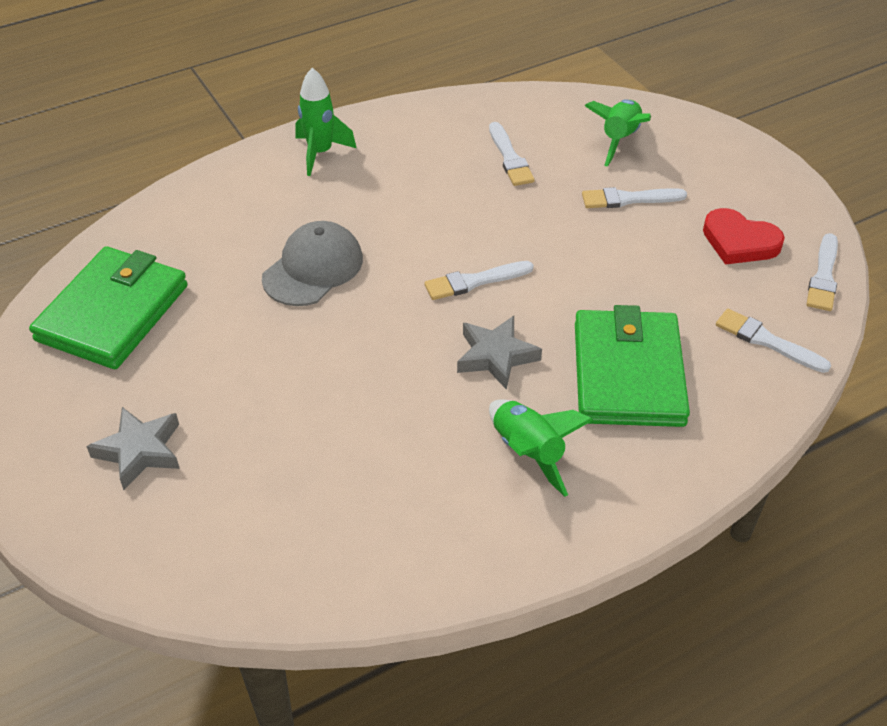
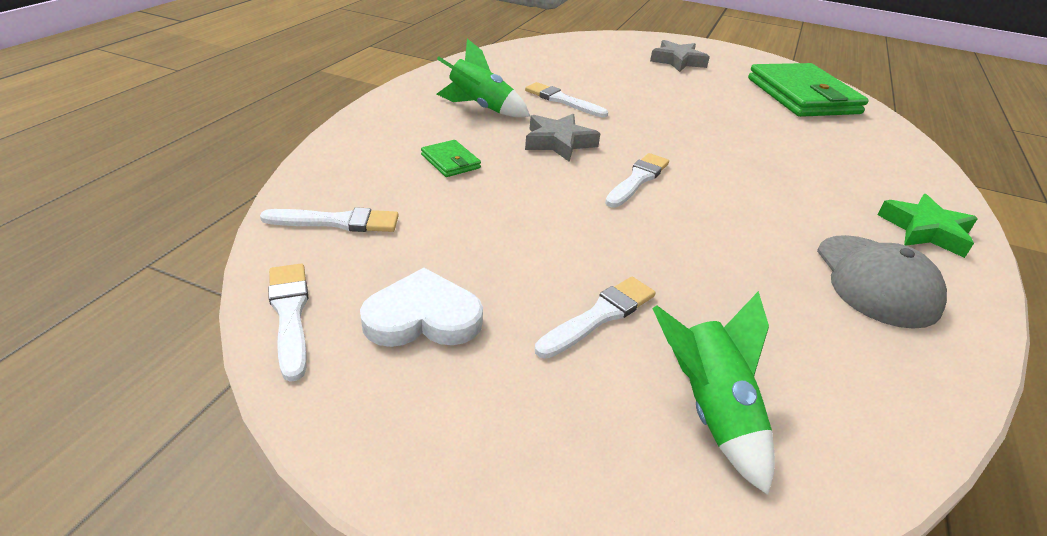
camera: 140 degrees right, 10 degrees down
grey cap [262,221,363,306] -> grey cap moved to [817,235,947,329]
green rocket [295,68,357,176] -> green star [877,194,978,258]
white brush [489,122,535,186] -> white brush moved to [525,82,608,117]
green wallet [575,305,690,427] -> green wallet [421,140,481,177], size x0.41
red heart [703,208,785,265] -> white heart [360,268,483,347]

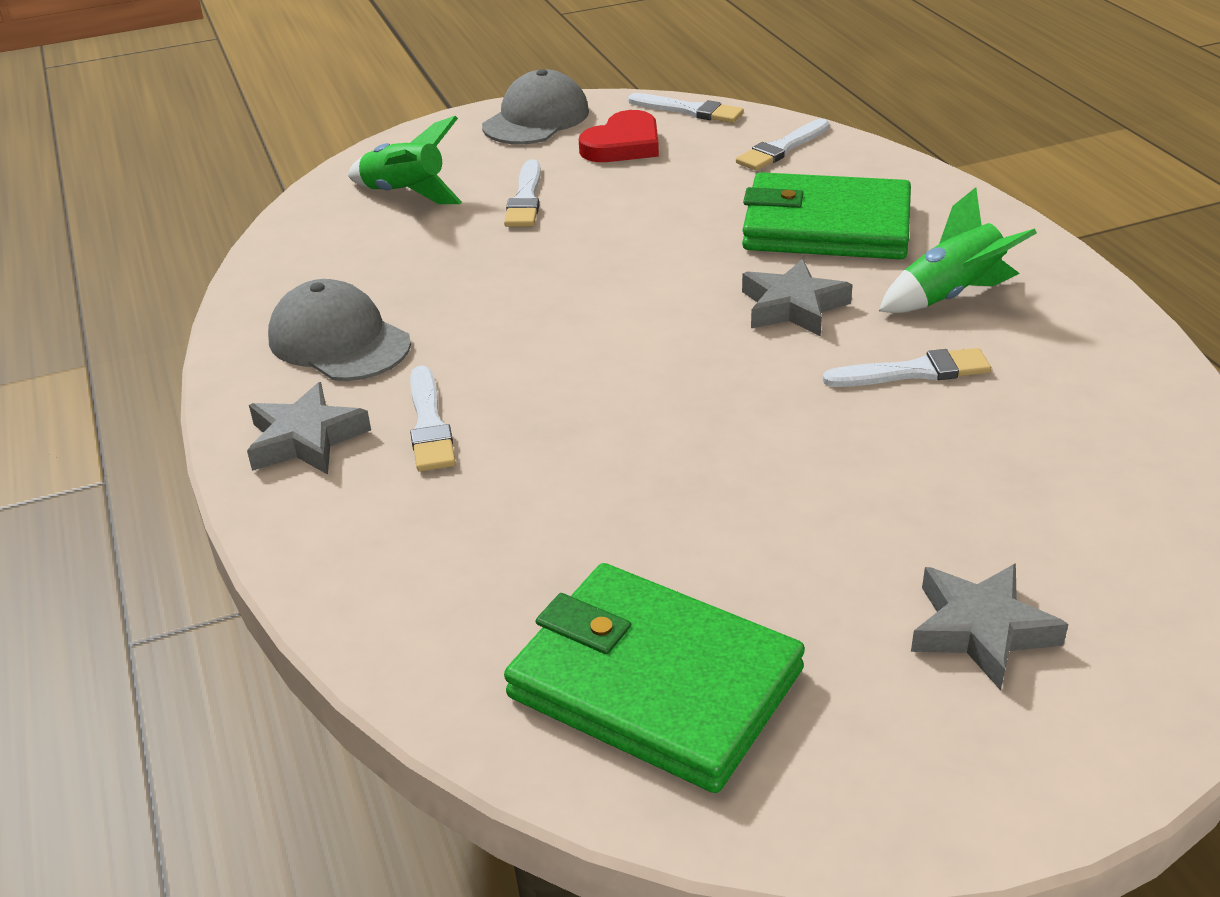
camera: 140 degrees right, 0 degrees up
white heart [360,268,483,347] -> red heart [579,110,659,162]
green wallet [421,140,481,177] -> green wallet [742,172,911,259], size x2.41
white brush [605,153,669,207] -> white brush moved to [410,365,456,471]
green star [877,194,978,258] -> grey star [247,382,371,475]
none -> grey cap [482,69,589,144]

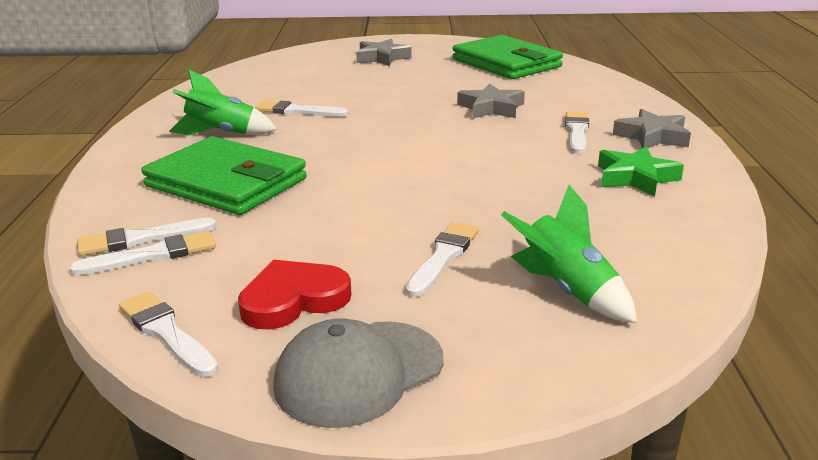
camera: 160 degrees left, 10 degrees down
grey cap [268,279,411,381] -> green star [598,146,684,197]
grey star [742,259,853,336] -> grey star moved to [457,83,525,119]
none -> white brush [77,218,217,256]

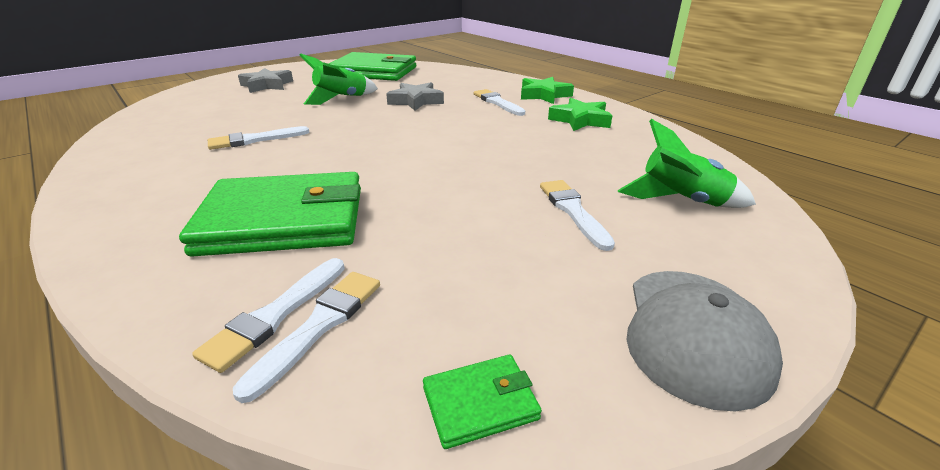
camera: 40 degrees left, 5 degrees up
white brush [119,292,218,377] -> green wallet [423,354,542,449]
green rocket [169,70,277,136] -> green rocket moved to [299,53,378,105]
red heart [238,260,352,330] -> none
grey star [613,109,691,148] -> green star [521,77,574,104]

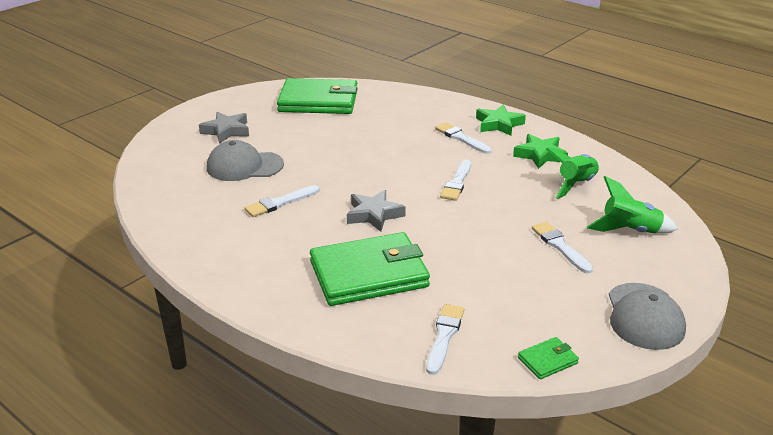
camera: 10 degrees left, 0 degrees up
white brush [192,258,345,373] -> white brush moved to [440,159,471,201]
green rocket [299,53,378,105] -> green rocket moved to [546,148,599,199]
grey star [386,82,444,111] -> grey star moved to [347,190,406,232]
none -> grey cap [207,140,284,181]

